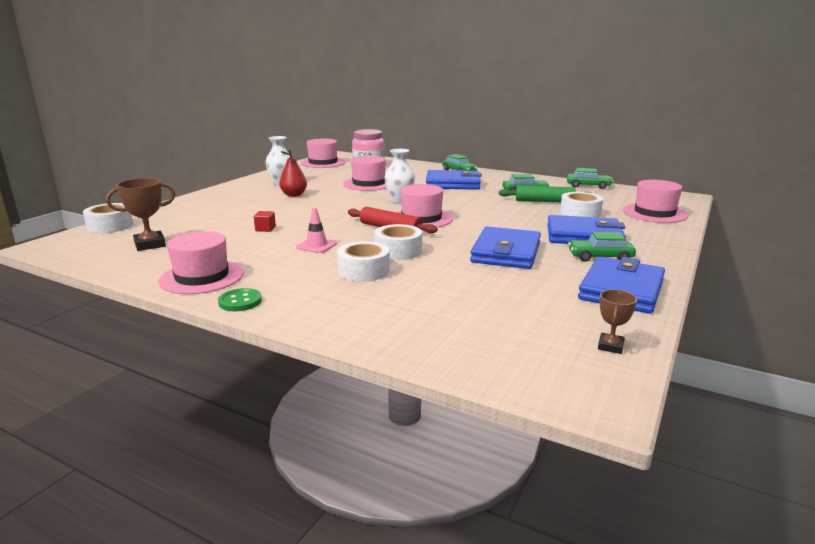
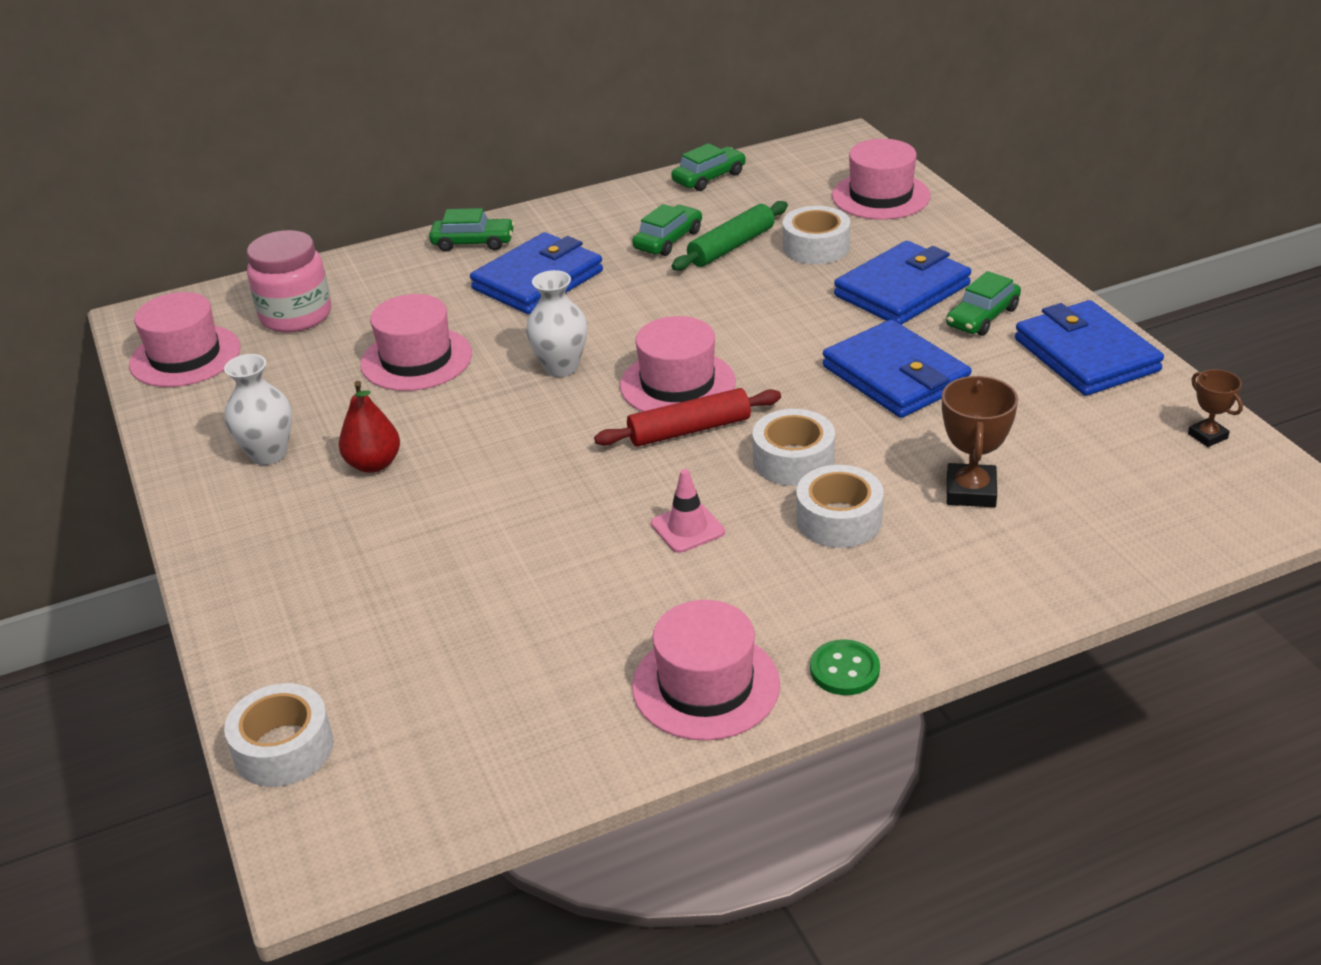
camera: 50 degrees left, 15 degrees up
brown trophy [106,178,175,251] -> brown trophy moved to [942,376,1018,507]
red cube [254,211,276,232] -> none

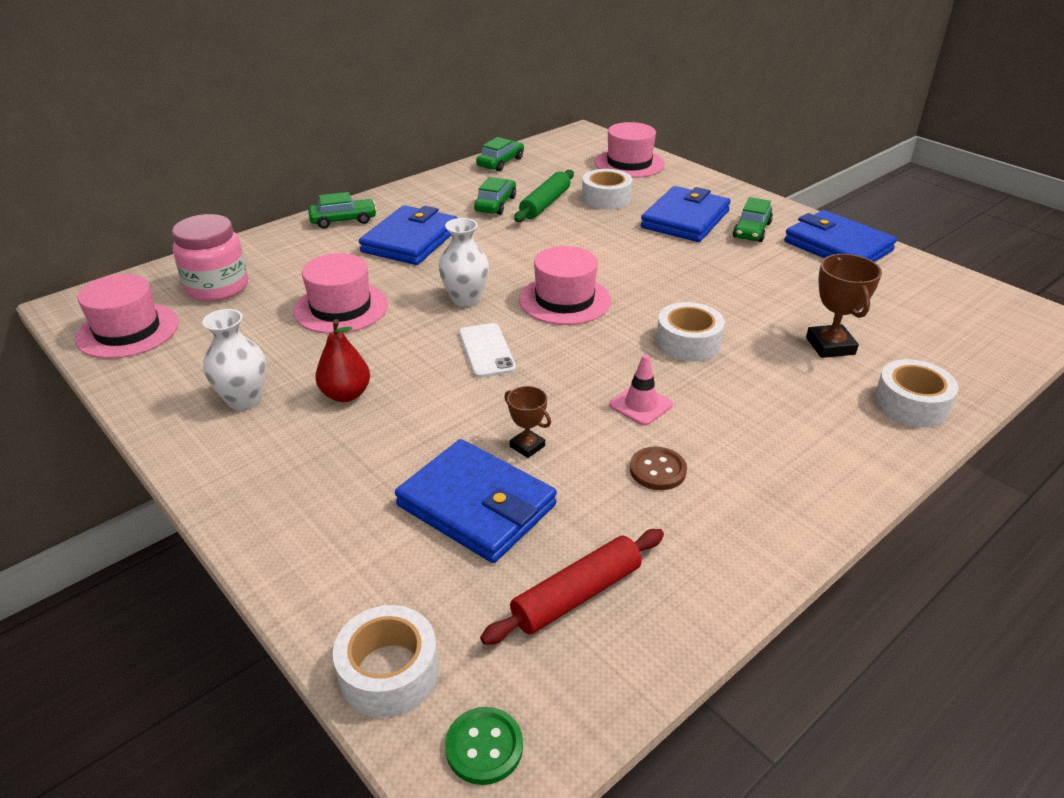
camera: 20 degrees left, 0 degrees up
red rolling pin [594,388,781,447] -> red rolling pin moved to [480,529,664,645]
pink hat [632,600,780,741] -> none
white tape [796,465,884,548] -> white tape moved to [874,359,959,427]
green button [810,639,880,695] -> green button moved to [445,707,523,785]
blue wallet [823,319,972,418] -> blue wallet moved to [395,439,557,563]
brown trophy [1188,369,1243,447] -> brown trophy moved to [504,386,551,458]
none -> white phone [459,323,516,378]
none -> brown button [630,446,687,490]

